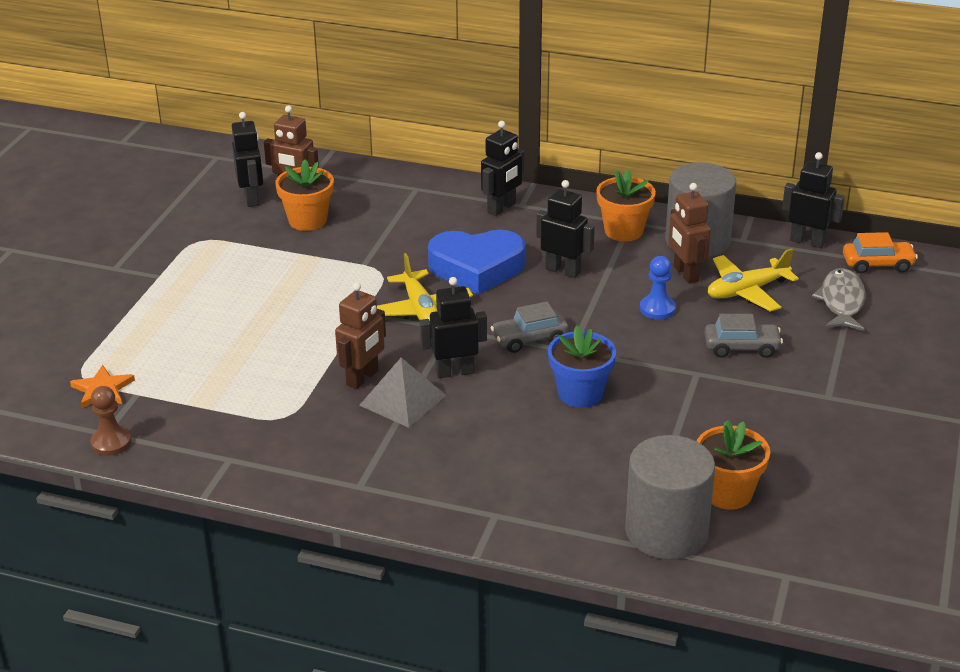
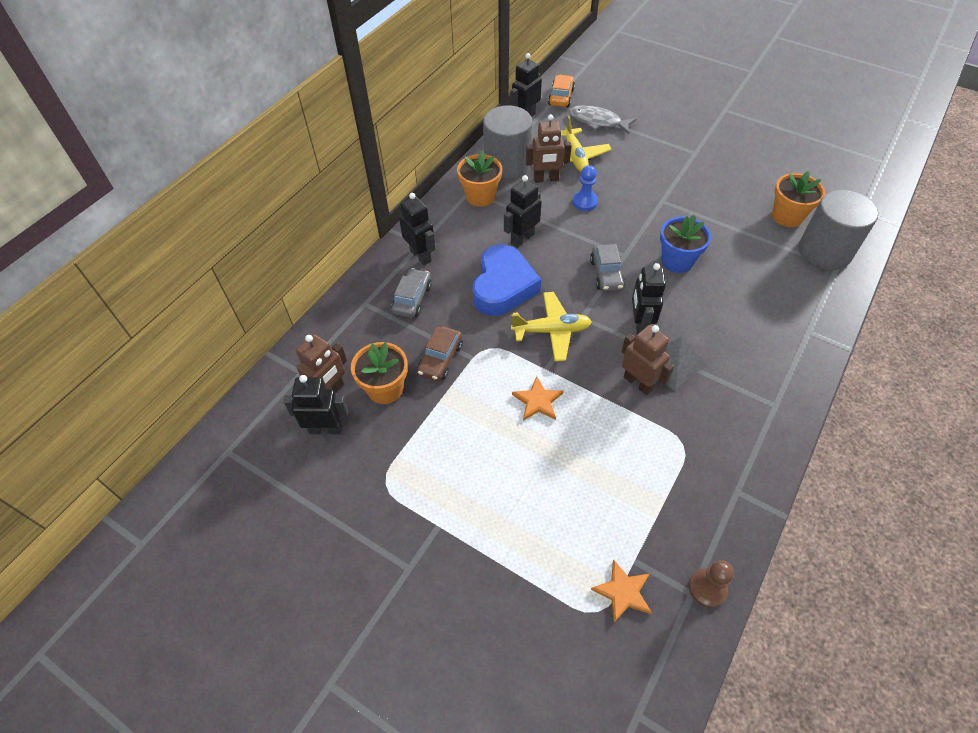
camera: 75 degrees left, 20 degrees up
grey car [704,314,783,358] -> grey car moved to [392,268,432,318]
none -> brown car [417,326,463,381]
none -> orange star [512,376,564,421]

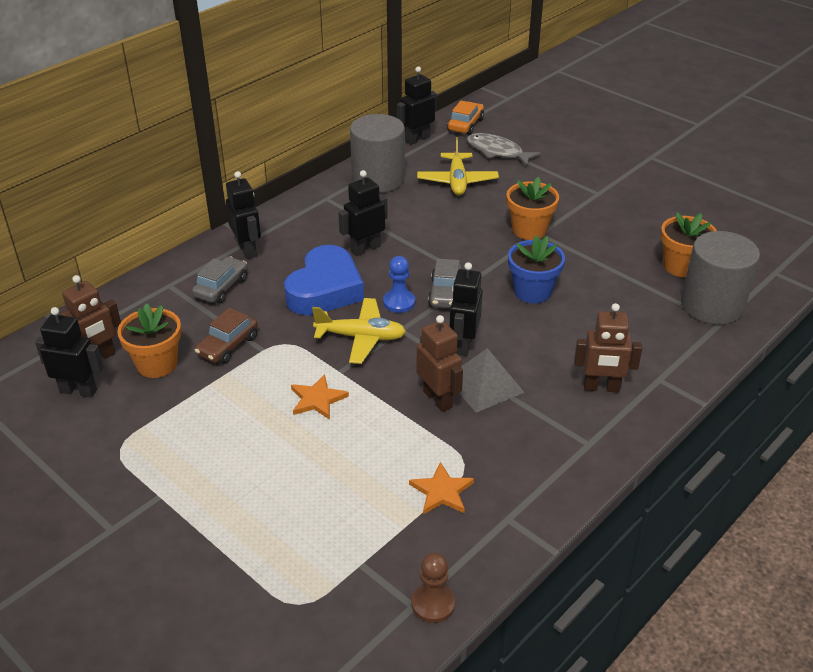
camera: 10 degrees right, 15 degrees down
orange flower pot [457,151,502,207] -> orange flower pot moved to [506,177,559,240]
brown robot [526,114,572,183] -> brown robot moved to [574,303,642,392]
blue pawn [572,165,598,211] -> blue pawn moved to [383,256,415,313]
orange star [591,559,652,623] -> orange star moved to [409,462,474,514]

